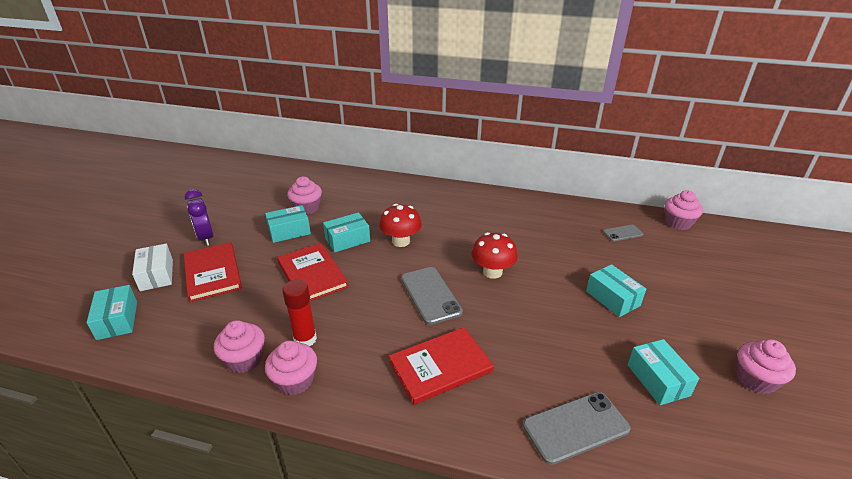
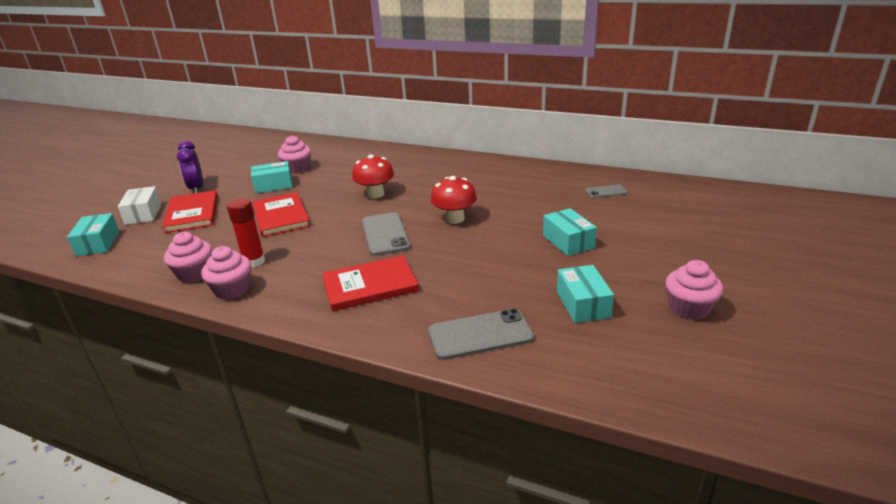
camera: 10 degrees right, 5 degrees down
turquoise box [323,212,370,252] -> none
pink cupcake [665,190,703,230] -> none

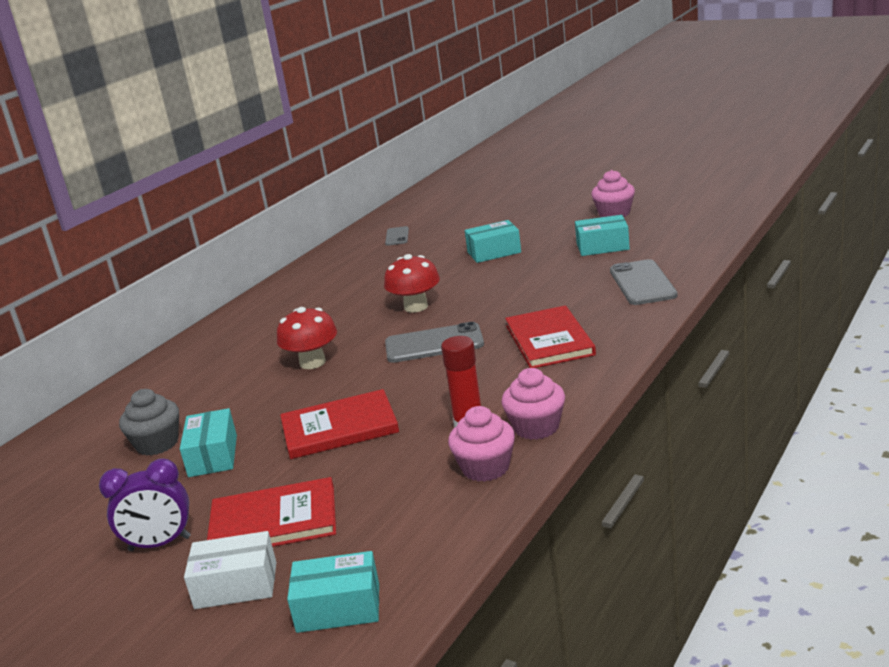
camera: 80 degrees left, 5 degrees down
pink cupcake [278,135,311,174] -> grey cupcake [119,389,179,456]

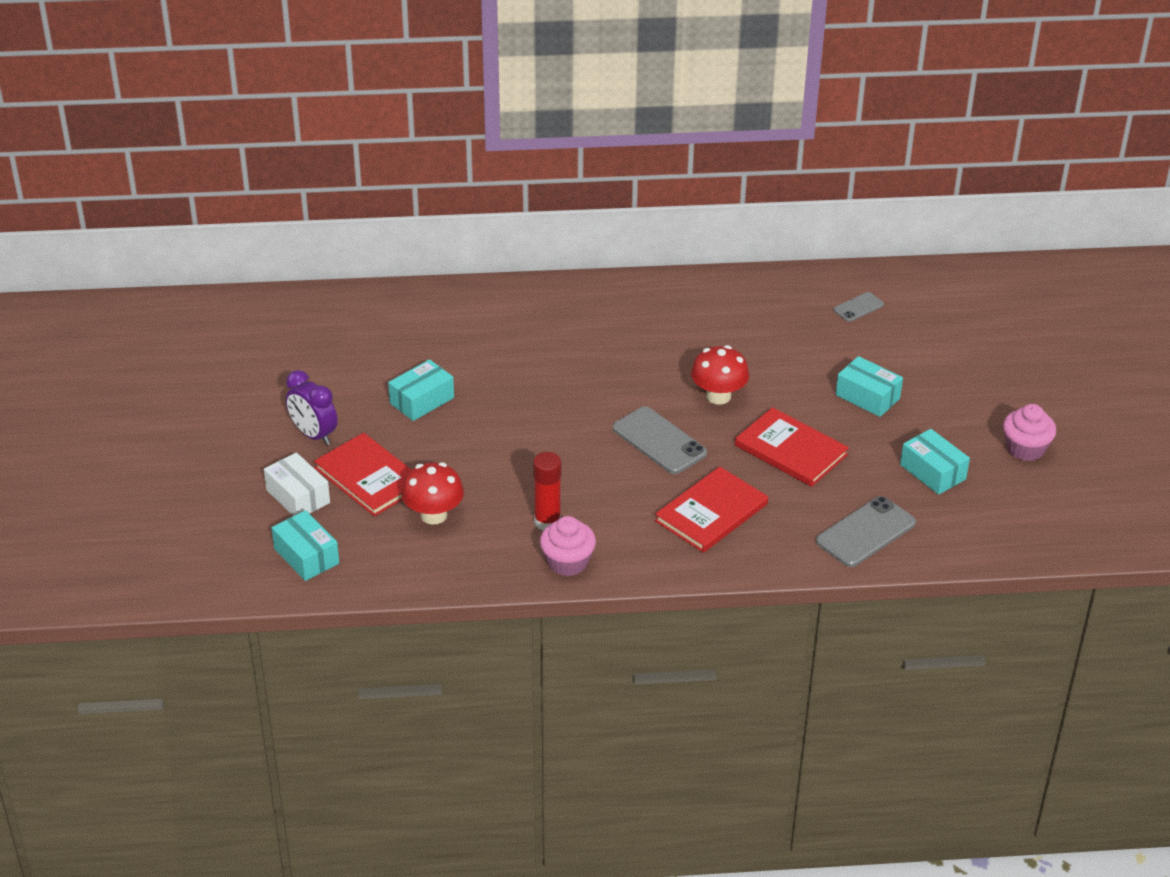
camera: 50 degrees right, 15 degrees up
grey cupcake [119,389,179,456] -> none
red mushroom [277,307,337,369] -> red mushroom moved to [401,462,464,525]
red book [280,389,399,459] -> red book moved to [735,407,849,487]
pink cupcake [448,406,515,482] -> none

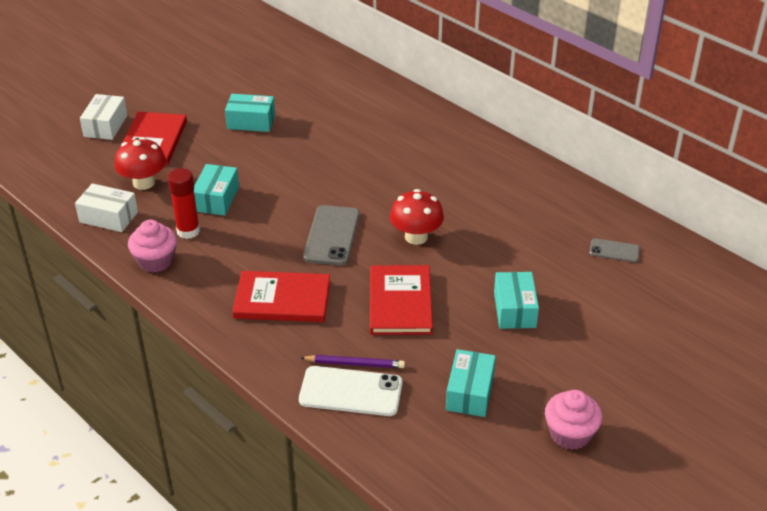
camera: 50 degrees right, 0 degrees up
turquoise box [272,510,339,581] -> turquoise box moved to [194,164,239,215]
purple clock [286,370,338,445] -> none
grey phone [816,496,916,567] -> white phone [299,366,403,416]
none -> white box [75,183,138,232]
none -> purple pencil [301,355,405,368]

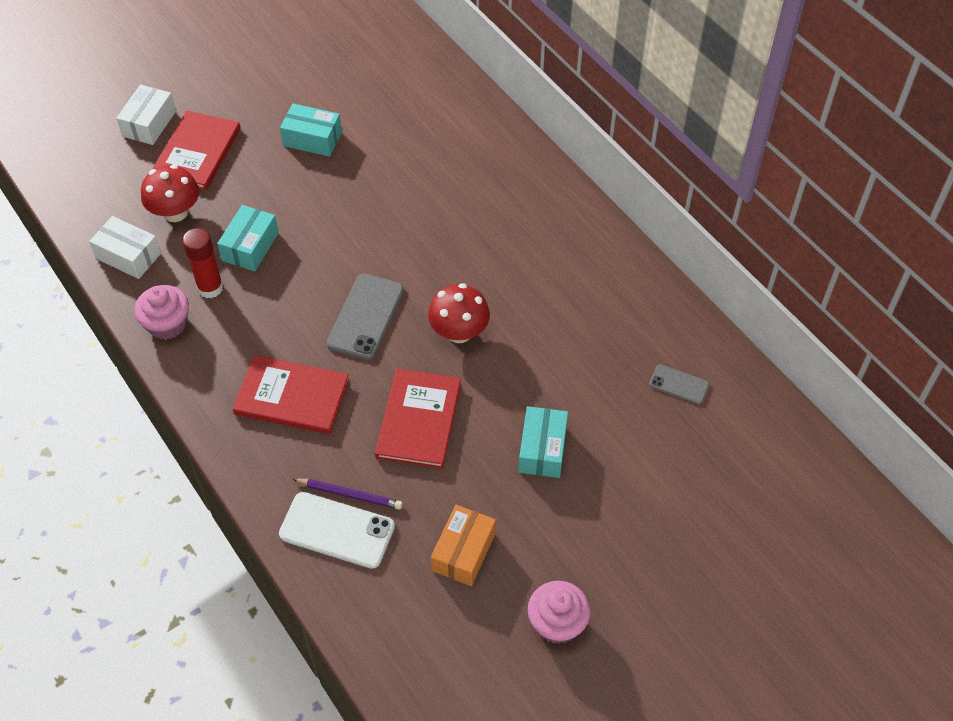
camera: 10 degrees right, 15 degrees up
turquoise box [446,349,496,417] -> orange box [431,505,496,586]

